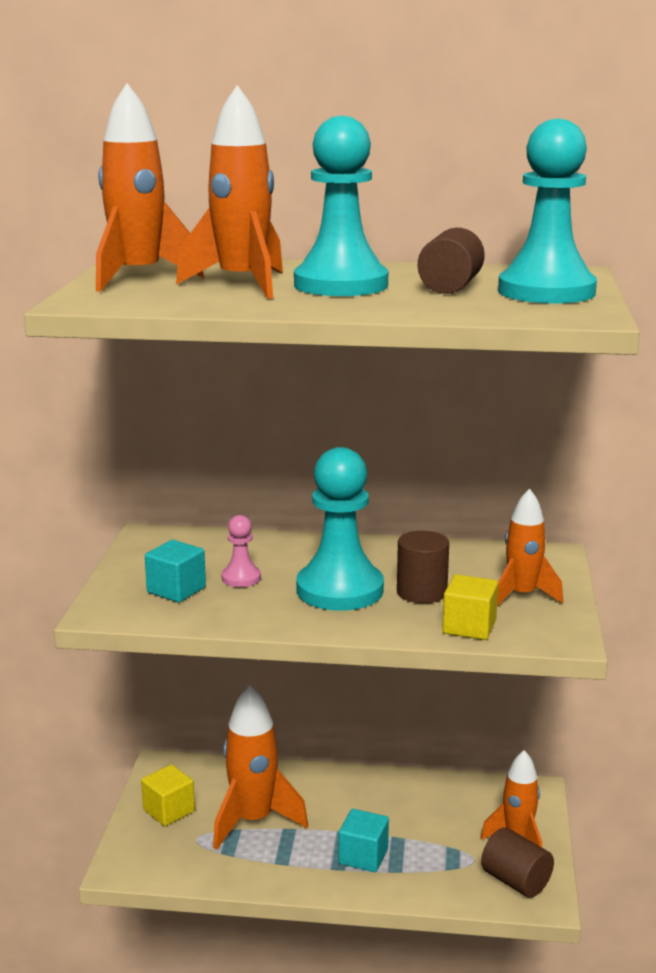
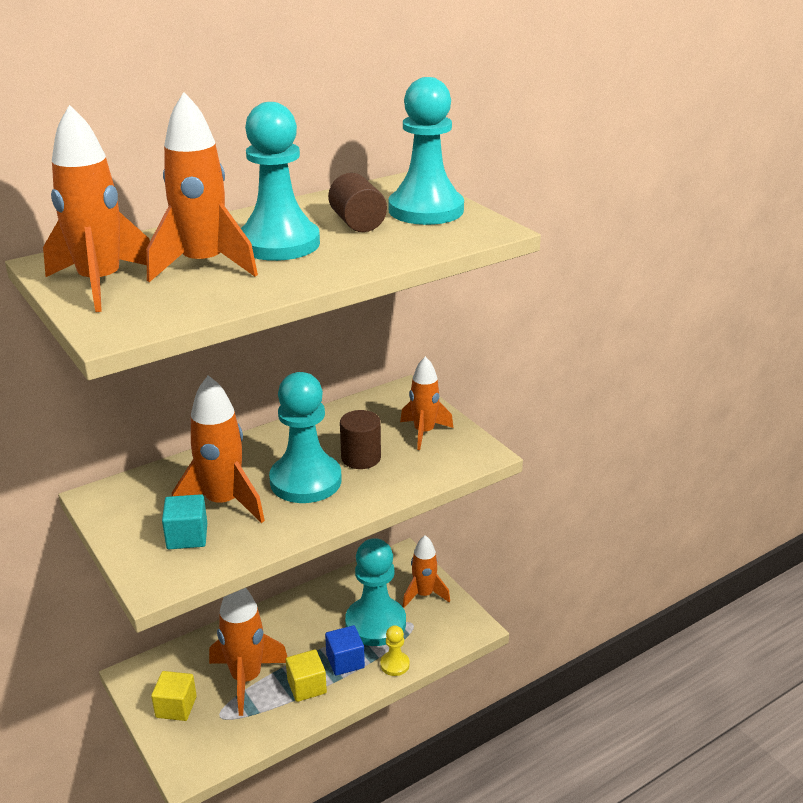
camera: 40 degrees left, 10 degrees up
pink pawn [221,515,261,587] -> orange rocket [172,375,265,523]
turquoise cube [339,809,389,872] -> blue cube [325,625,365,676]
yellow cube [442,574,498,640] -> yellow cube moved to [286,650,327,702]
brown cylinder [481,828,554,898] -> none
none -> turquoise pawn [345,538,406,646]
none -> yellow pawn [380,625,410,676]

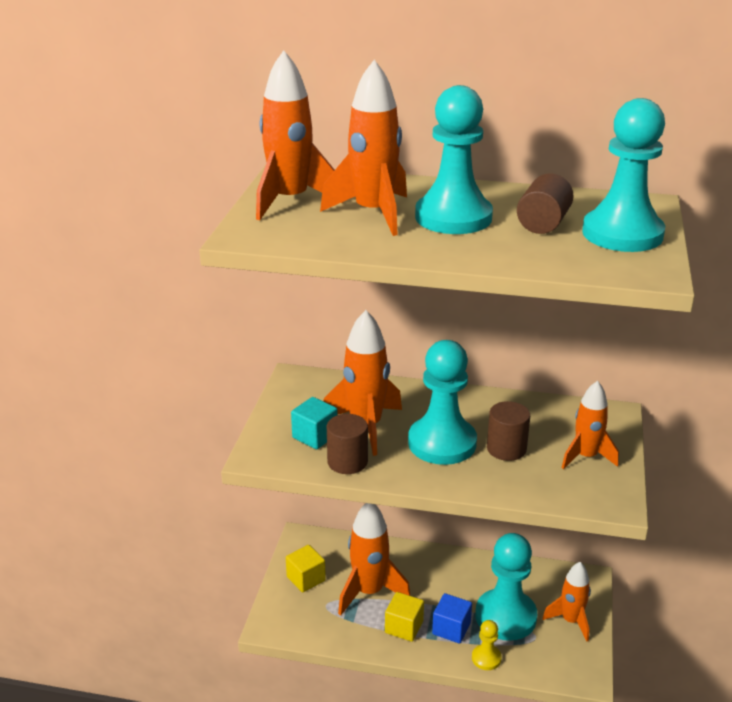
camera: 45 degrees right, 0 degrees up
none -> brown cylinder [327,414,368,474]

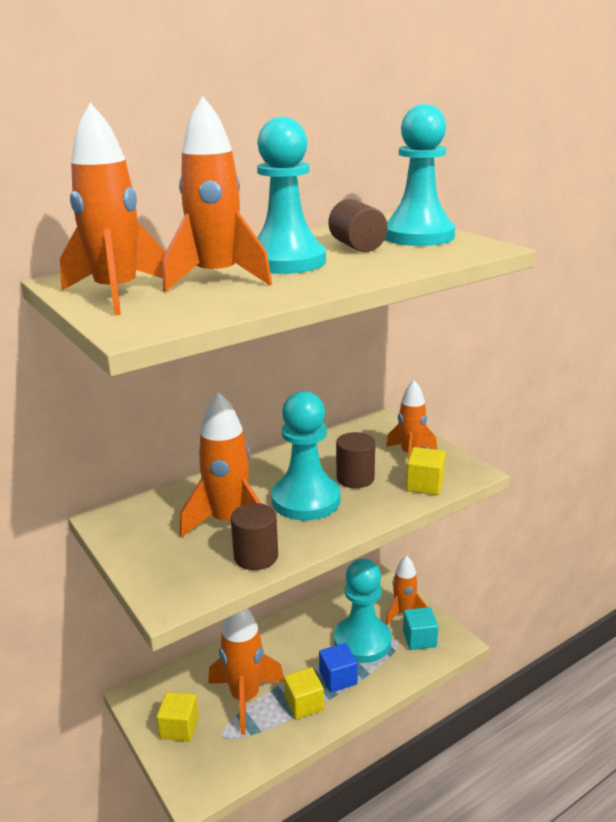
camera: 45 degrees left, 5 degrees down
turquoise cube [291,397,338,449] -> turquoise cube moved to [403,607,438,650]
yellow pawn [472,620,502,670] -> none
none -> yellow cube [406,447,446,495]

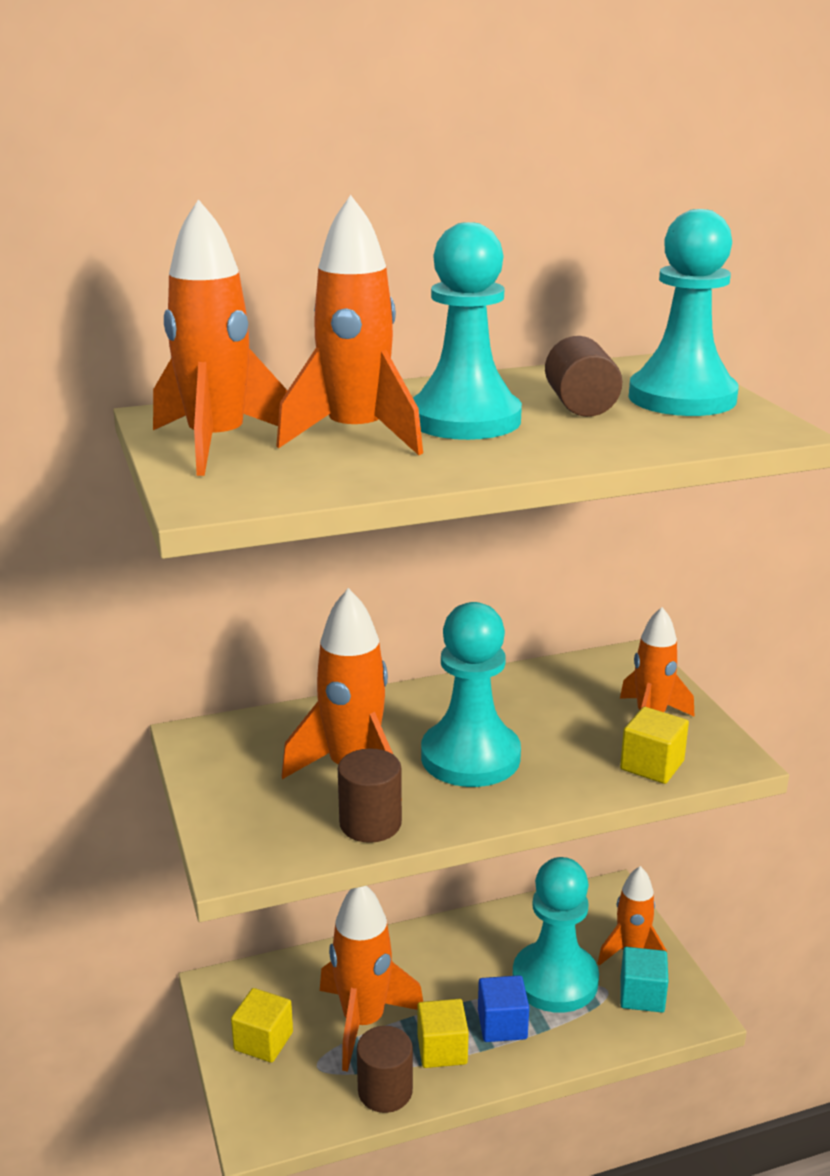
camera: 15 degrees right, 0 degrees up
brown cylinder [336,432,375,488] -> brown cylinder moved to [357,1026,413,1113]

